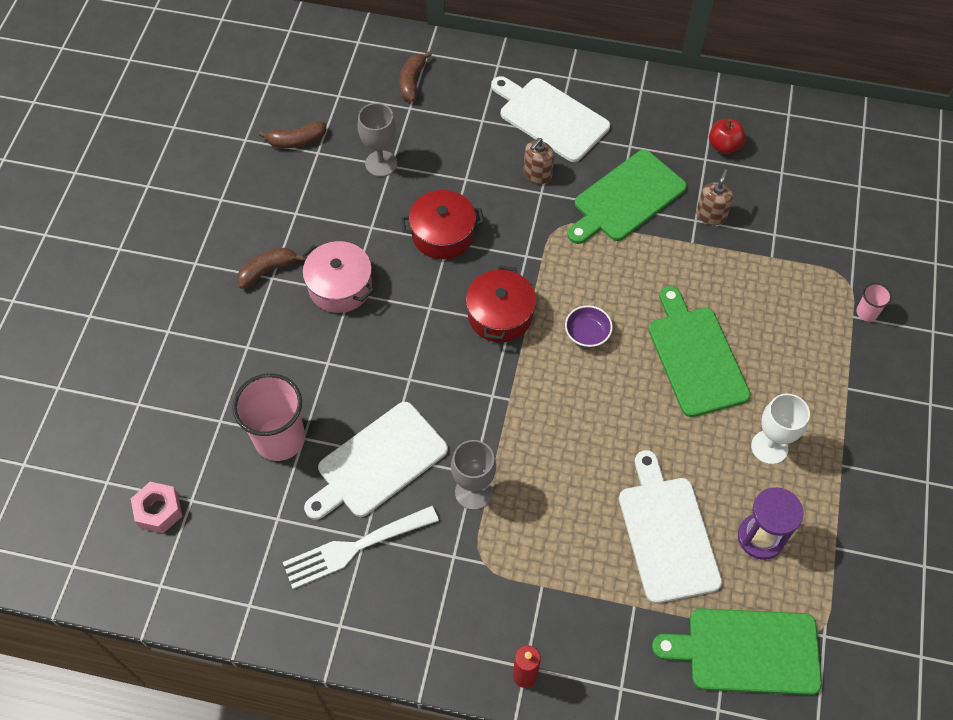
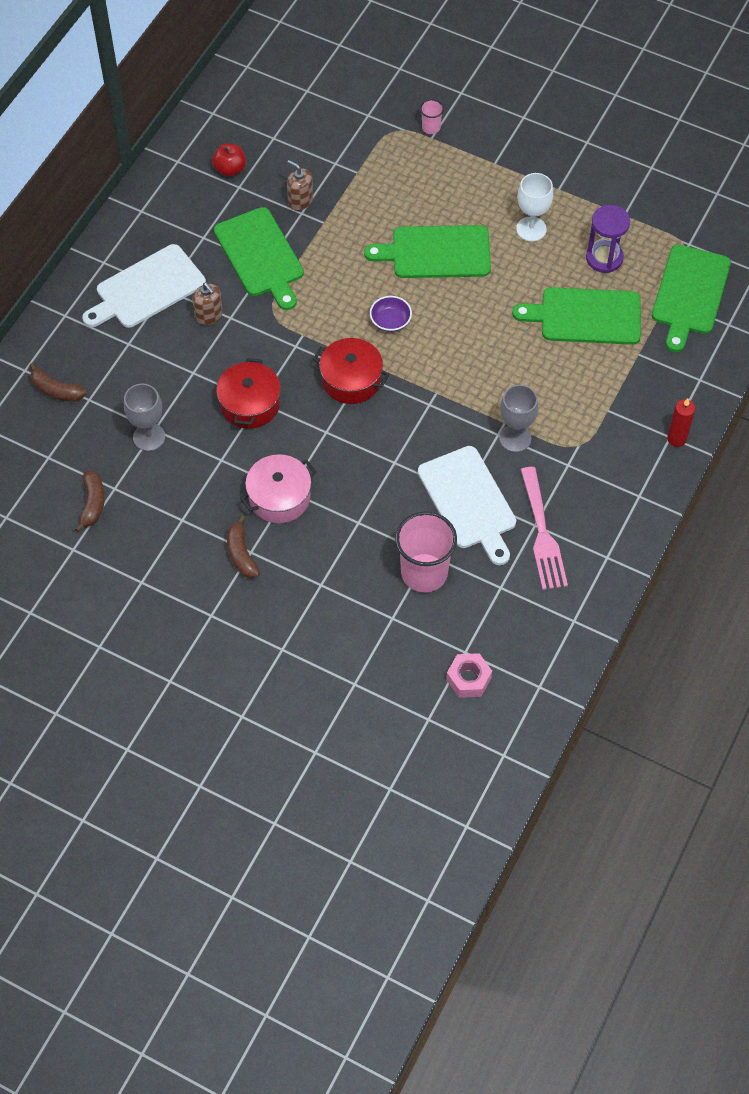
camera: 75 degrees left, 0 degrees up
white fork [283,506,439,589] -> pink fork [520,467,568,590]
white cutting board [619,450,722,603] -> green cutting board [512,287,641,345]

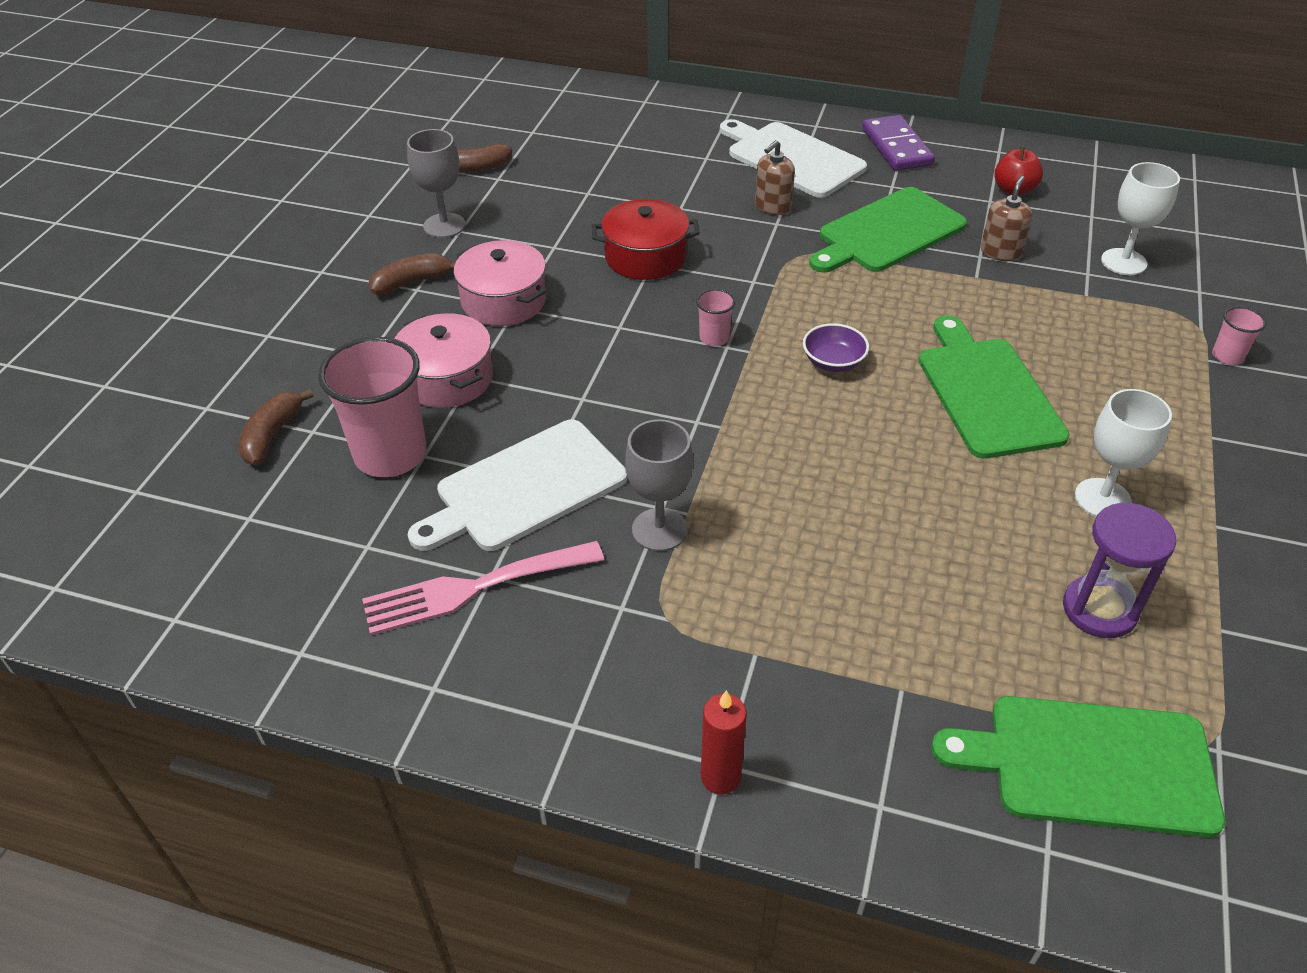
camera: 80 degrees right, 15 degrees down
brown banana [29,363,87,402] -> brown banana moved to [238,389,314,465]
grey goblet [124,383,165,451] -> grey goblet moved to [407,129,466,238]
red pot [313,338,389,404] -> pink cup [696,289,735,346]
pink nut [446,653,492,698] -> none
green cutting board [512,287,641,345] -> none
none -> pink pot [394,313,493,408]
none -> purple domino [862,115,935,171]
none -> white goblet [1101,162,1180,275]

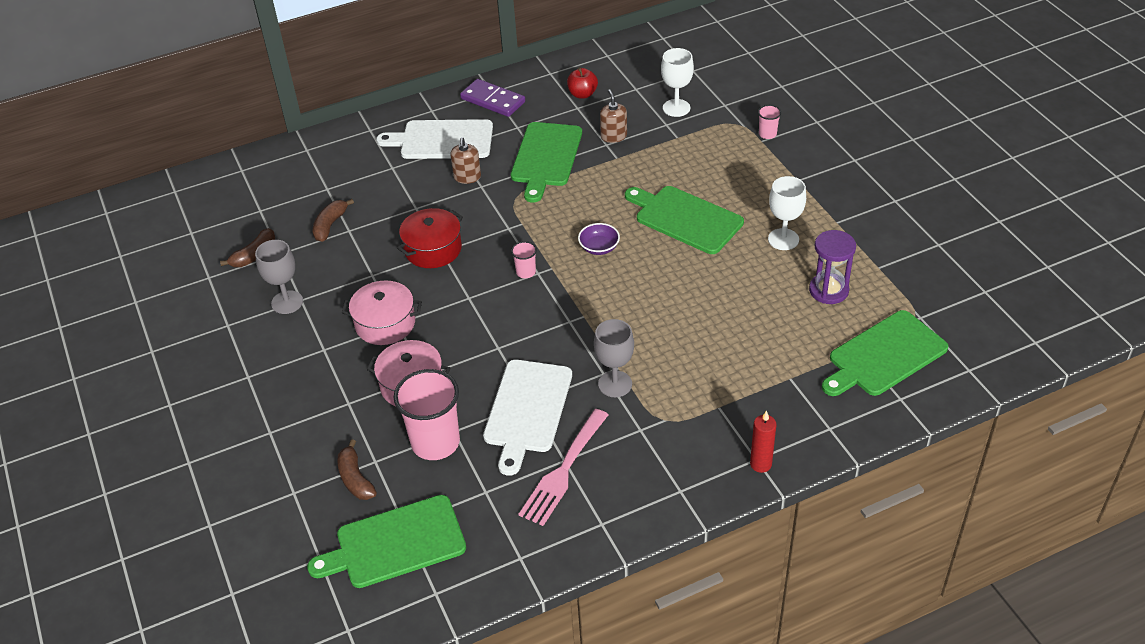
camera: 40 degrees left, 0 degrees up
brown banana [369,253,455,295] -> brown banana moved to [313,199,354,242]
none -> green cutting board [307,495,466,588]

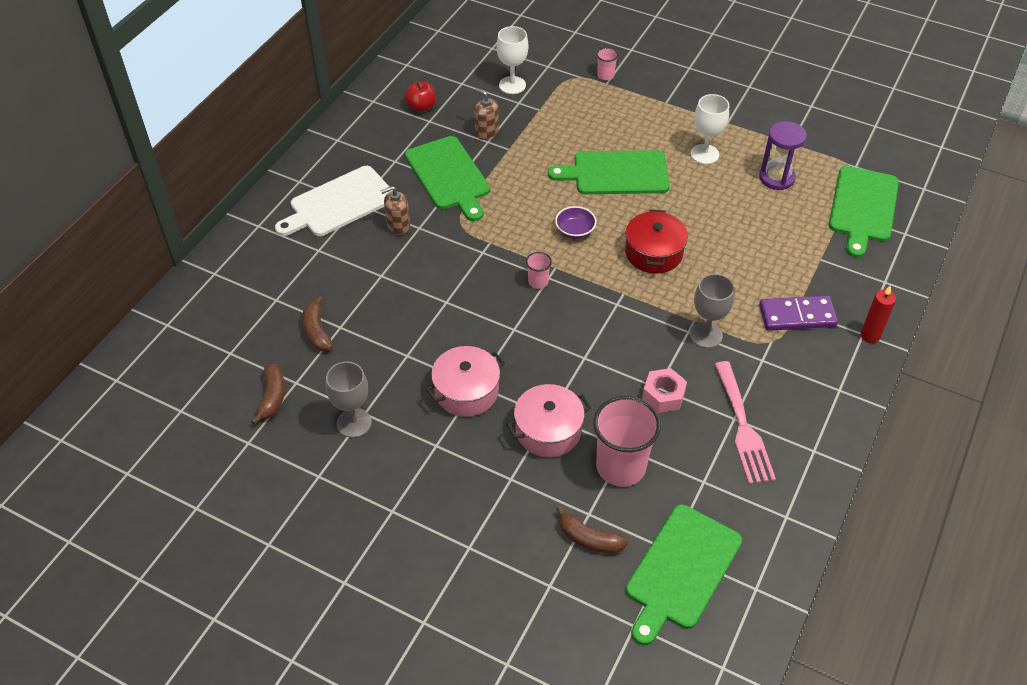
camera: 40 degrees left, 5 degrees up
red pot [397,208,463,268] -> red pot moved to [625,209,688,274]
brown soap dispenser [450,137,481,184] -> brown soap dispenser turned 105 degrees clockwise [381,186,410,235]
purple domino [460,79,525,117] -> purple domino moved to [759,296,838,331]
white cutting board [483,360,572,476] -> pink nut [642,368,687,413]

